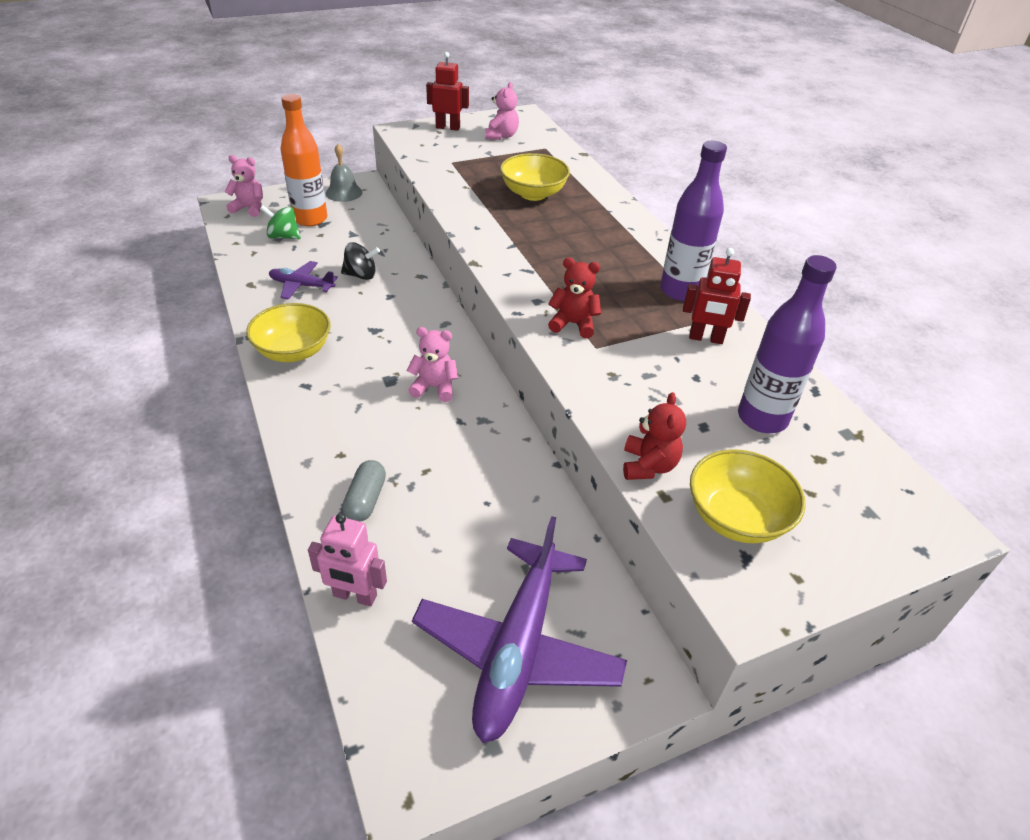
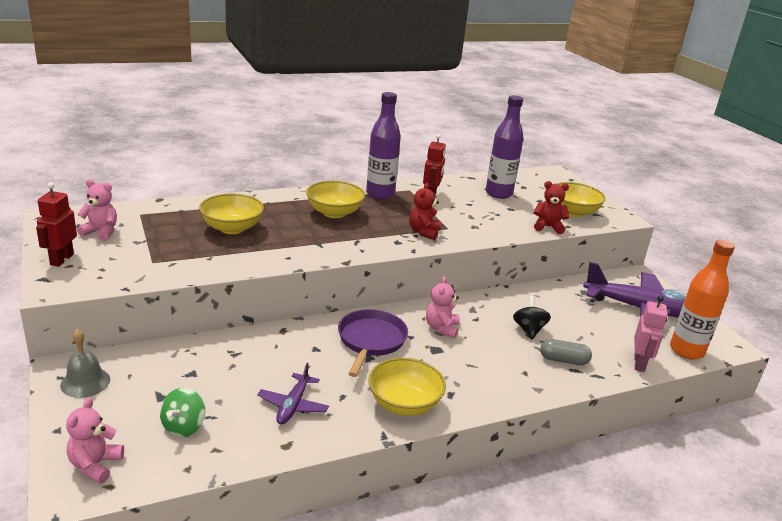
camera: 90 degrees left, 15 degrees down
orange bottle [280,94,327,226] -> orange bottle moved to [670,240,735,360]
black spinning top [341,242,380,280] -> black spinning top moved to [513,296,551,340]
none -> yellow bowl [306,181,365,218]
none -> purple pan [338,309,408,377]

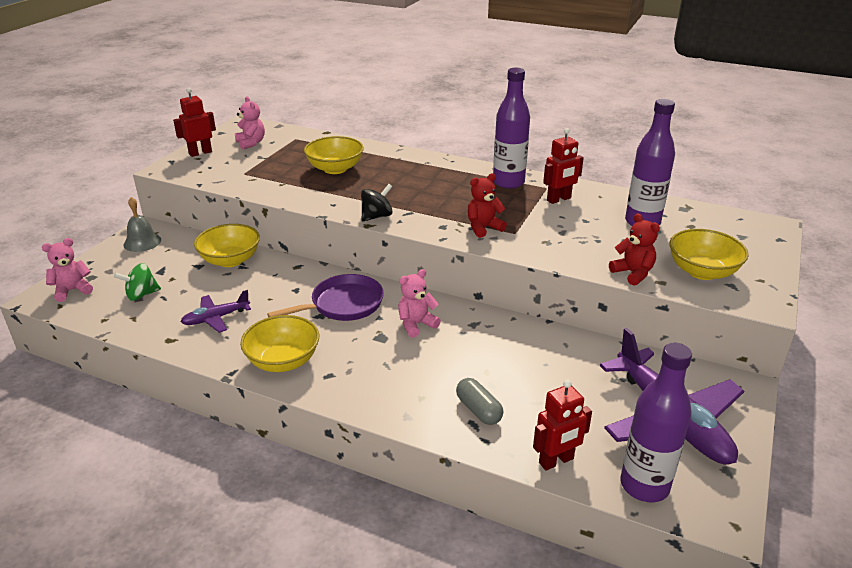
camera: 50 degrees right, 5 degrees up
yellow bowl [306,181,365,218] -> yellow bowl moved to [194,224,260,267]
black spinning top [513,296,551,340] -> black spinning top moved to [361,184,393,222]
pink robot [634,295,667,372] -> red robot [533,379,592,471]
orange bottle [670,240,735,360] -> purple bottle [620,343,692,502]

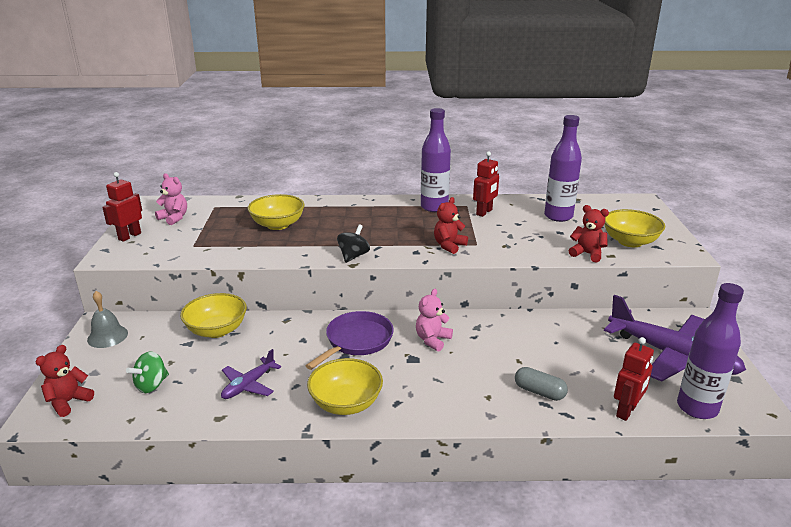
camera: 25 degrees left, 5 degrees down
pink teddy bear [42,238,93,302] -> red teddy bear [35,345,94,417]

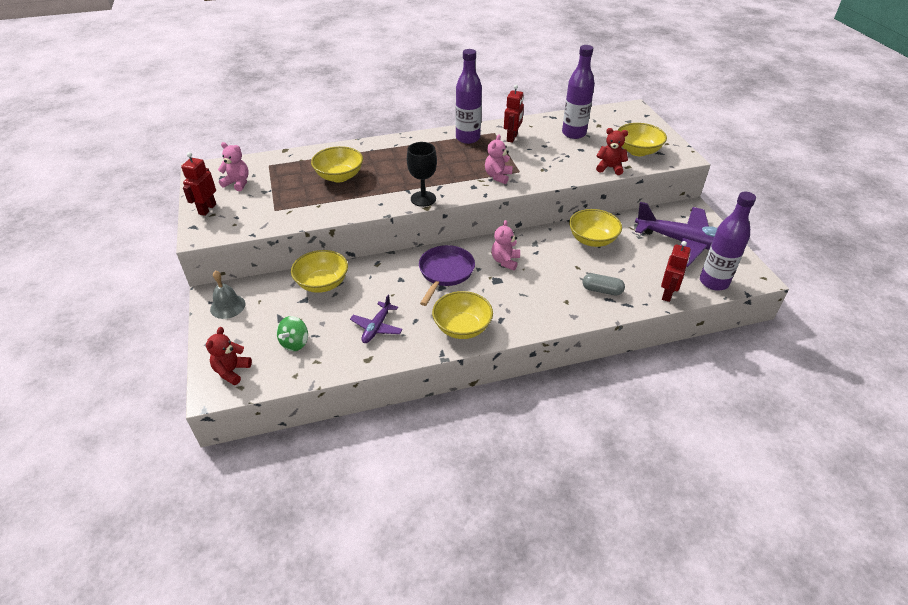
camera: 15 degrees left, 15 degrees up
black spinning top [337,224,370,263] -> black goblet [407,142,437,207]
red teddy bear [434,197,468,254] -> pink teddy bear [485,135,513,184]
none -> yellow bowl [569,209,622,247]

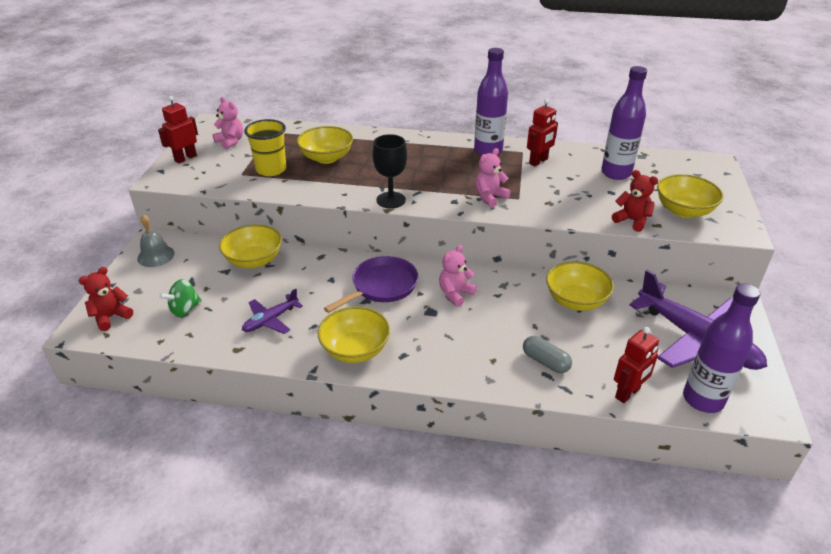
camera: 25 degrees right, 5 degrees down
none -> yellow cup [244,119,286,176]

